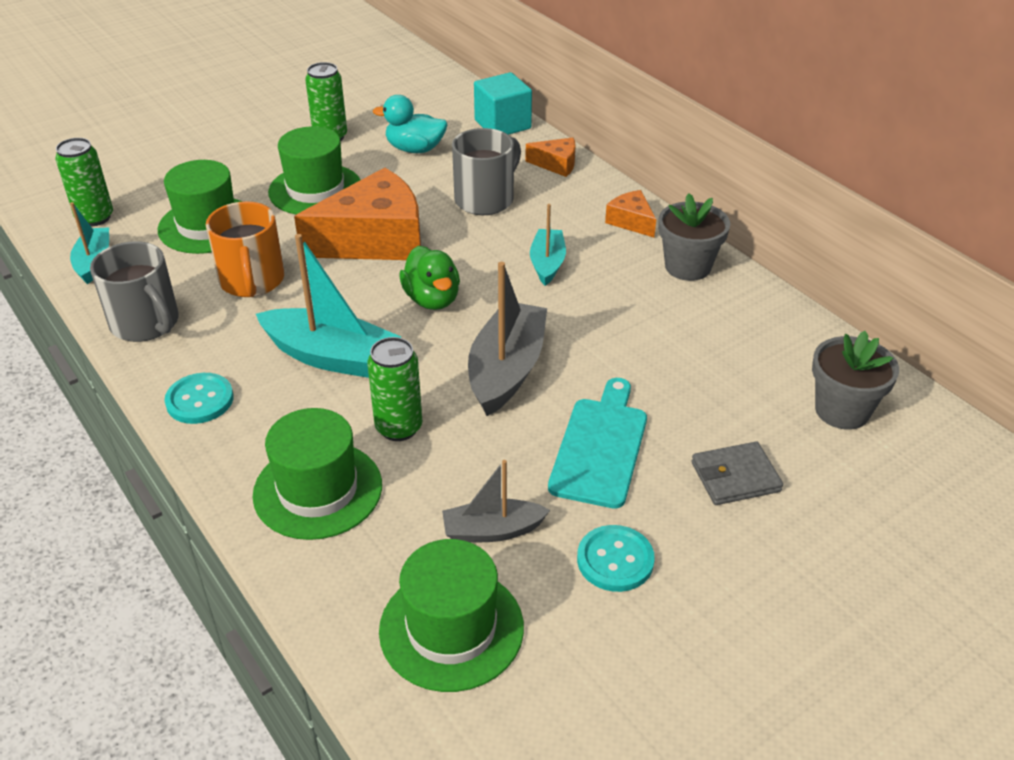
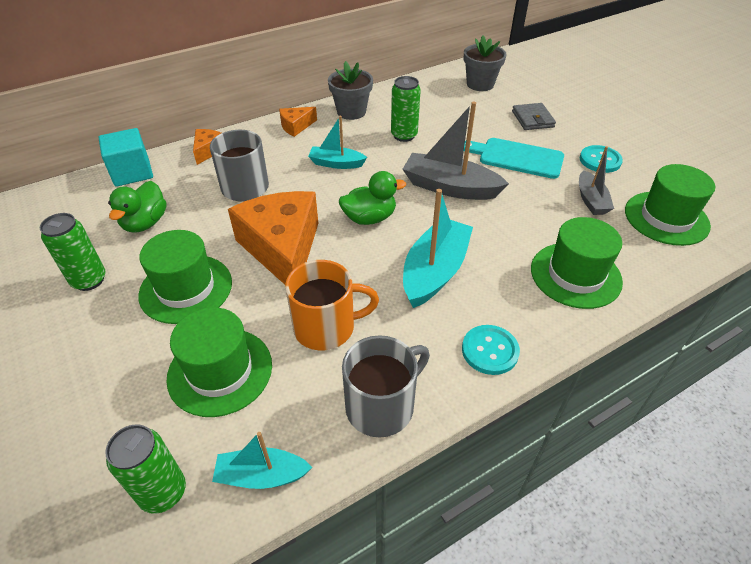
camera: 85 degrees left, 5 degrees up
green can [367,337,422,441] -> green can moved to [391,76,421,142]
turquoise duck [373,95,447,153] -> green duck [108,181,167,232]

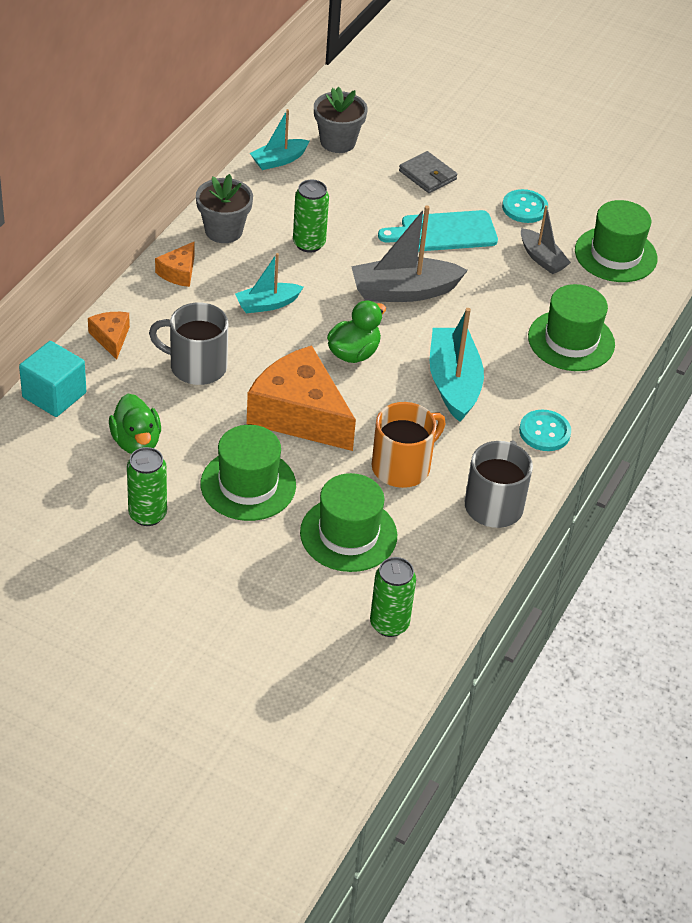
camera: 35 degrees left, 0 degrees up
turquoise boat [212,432,312,489] -> turquoise boat moved to [250,109,309,170]

